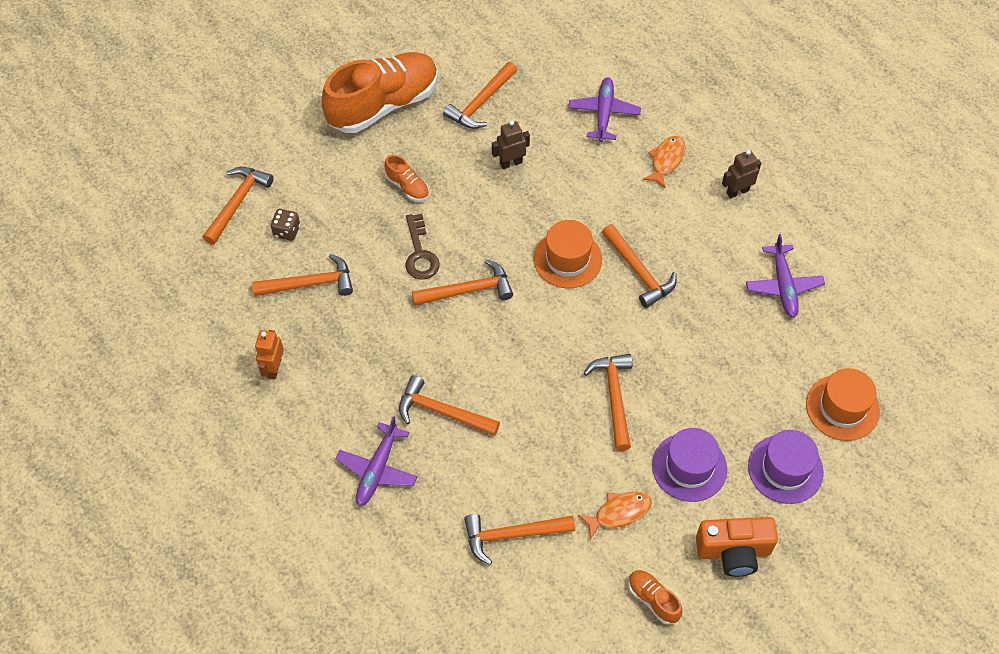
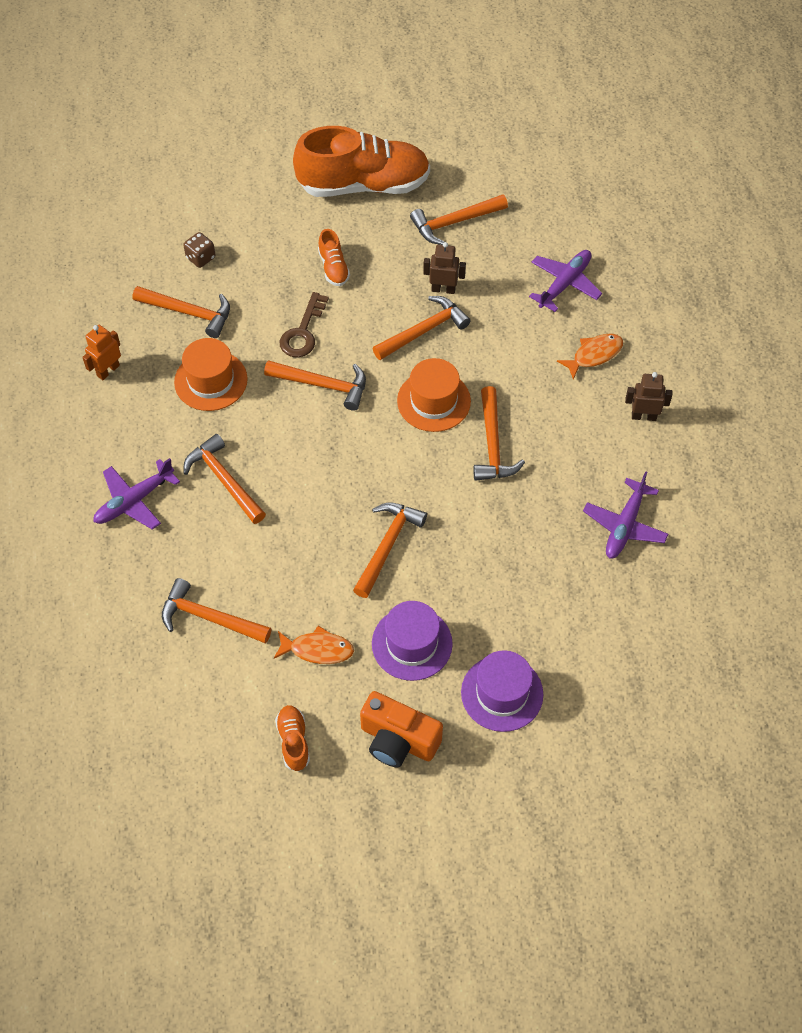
camera: 30 degrees right, 0 degrees up
orange hammer [203,167,274,245] -> orange hammer moved to [372,296,471,360]
orange hat [806,368,880,441] -> orange hat moved to [174,338,248,411]

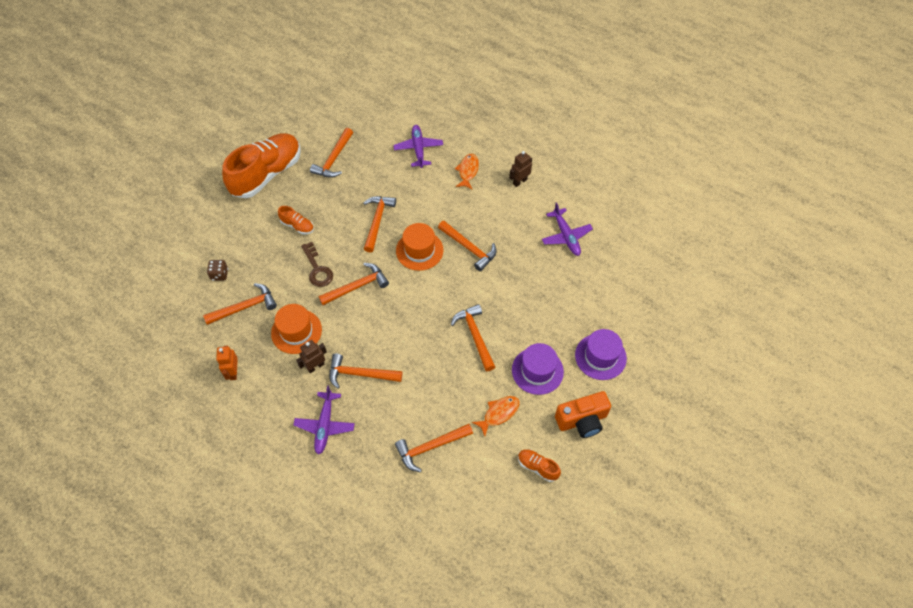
camera: 45 degrees left, 0 degrees up
brown robot [423,242,466,294] -> brown robot moved to [296,340,327,373]

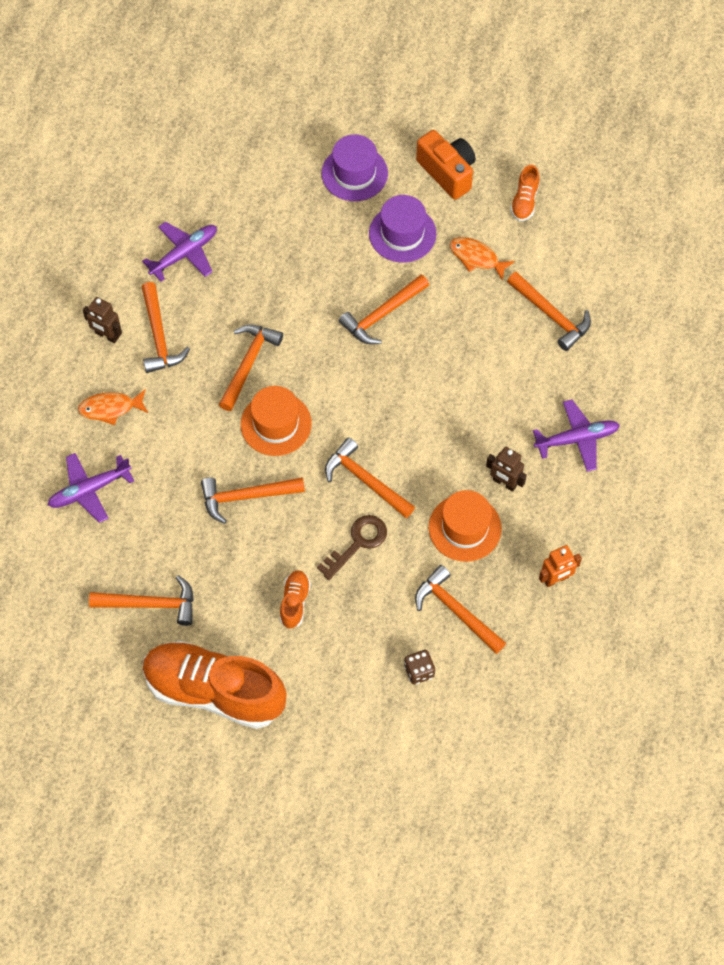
camera: 110 degrees left, 5 degrees up
orange hammer [329,353,402,389] -> orange hammer moved to [141,282,190,373]

